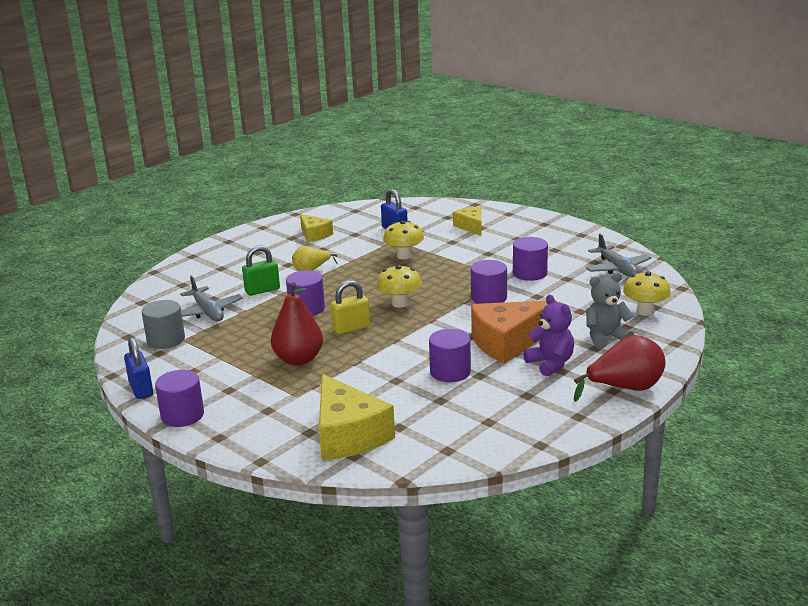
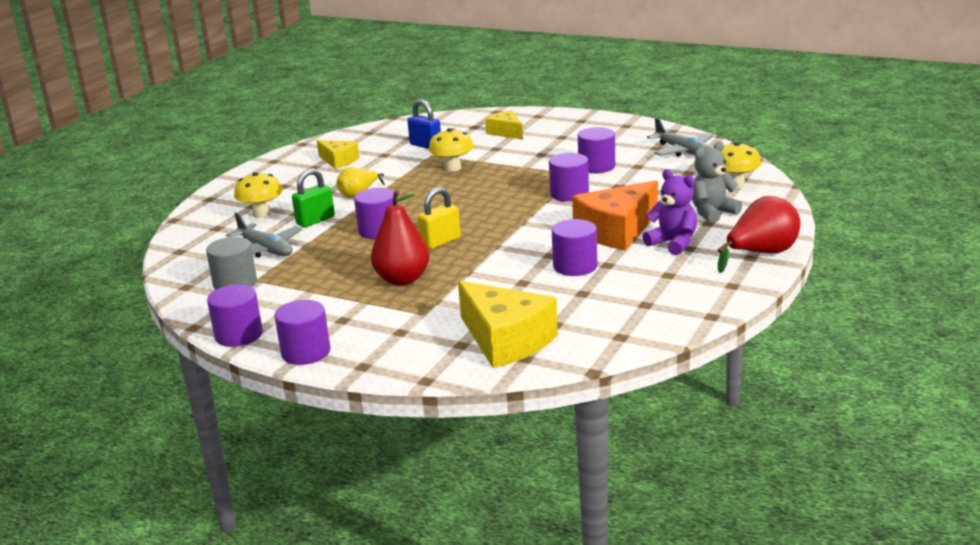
camera: 15 degrees left, 0 degrees up
blue padlock [124,337,153,399] -> purple cylinder [207,284,263,347]
yellow mushroom [377,265,422,308] -> yellow mushroom moved to [234,172,283,218]

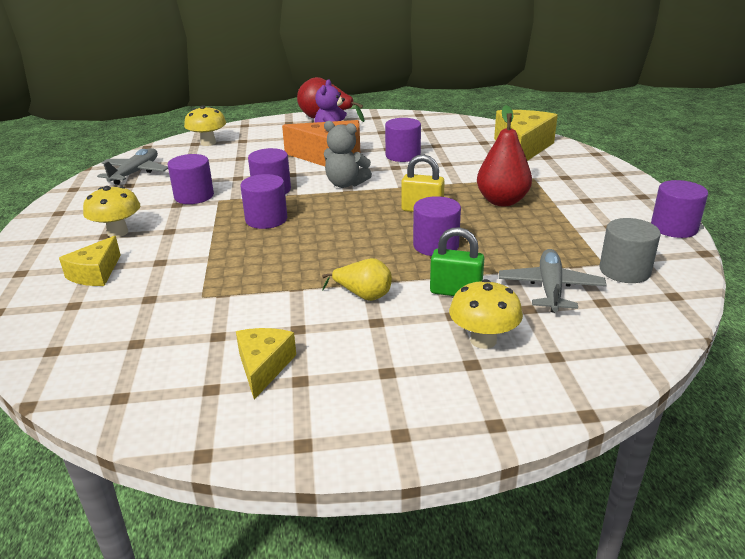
camera: 125 degrees left, 5 degrees up
purple cylinder [274,300,330,365] -> purple cylinder moved to [240,174,288,229]
blue padlock [407,99,441,149] -> none
yellow mushroom [429,128,474,171] -> yellow mushroom moved to [83,186,140,237]
grey teddy bear [692,141,742,223] -> grey teddy bear moved to [324,121,372,188]

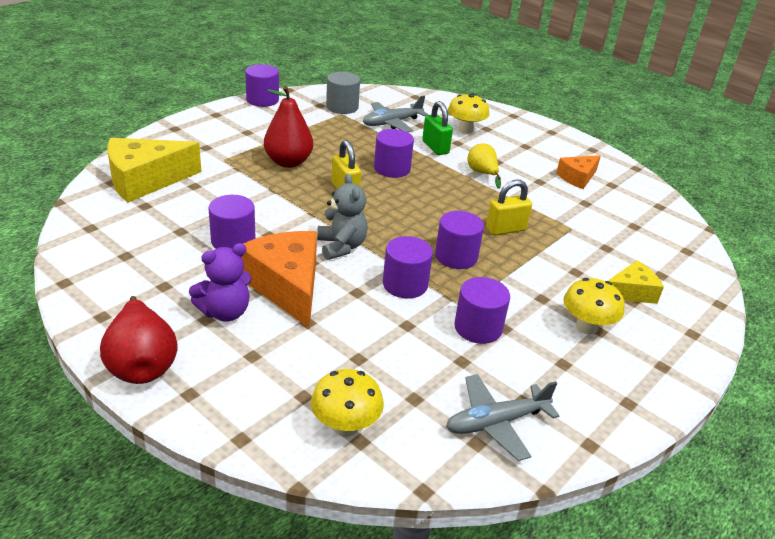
camera: 135 degrees left, 5 degrees up
yellow cheese [236,328,296,400] -> orange cheese [556,155,601,189]
none -> yellow padlock [486,180,532,235]

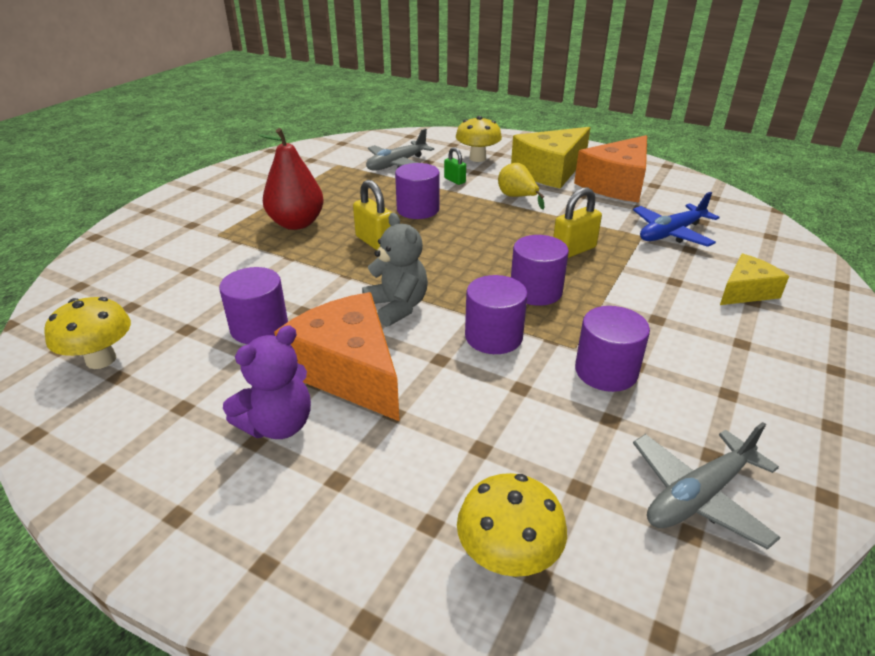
camera: 10 degrees left, 0 degrees up
red pear [100,296,178,384] -> none
yellow cheese [107,138,202,202] -> yellow cheese moved to [511,127,590,189]
purple cylinder [245,64,279,107] -> none
grey cylinder [326,72,360,114] -> none
green padlock [422,101,453,155] -> green padlock [444,147,466,185], size x0.62
orange cheese [556,155,601,189] -> orange cheese [574,135,647,202], size x1.76
yellow mushroom [563,278,624,334] -> yellow mushroom moved to [44,297,131,369]
none -> blue plane [633,192,719,247]

